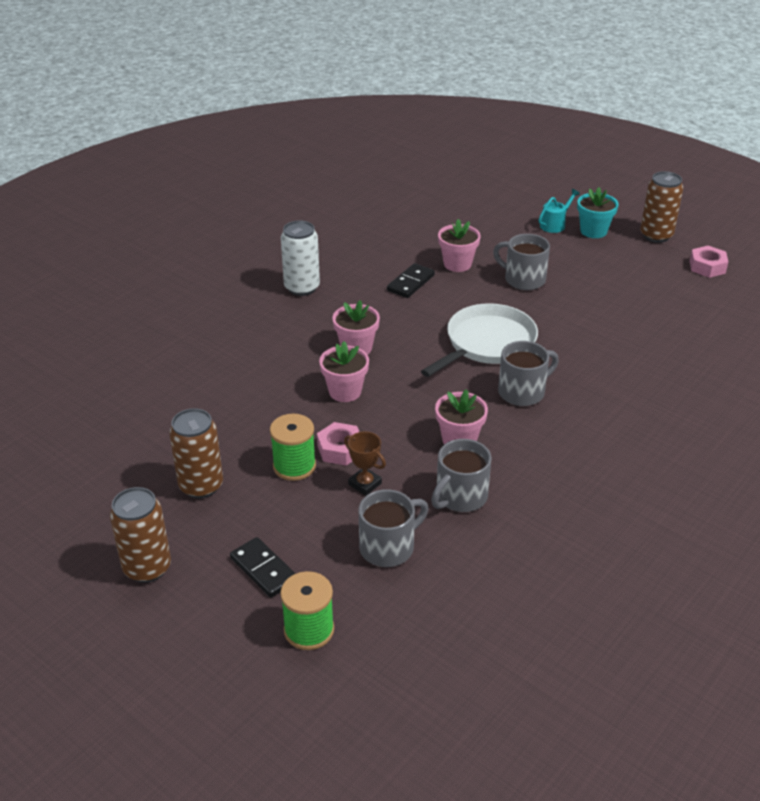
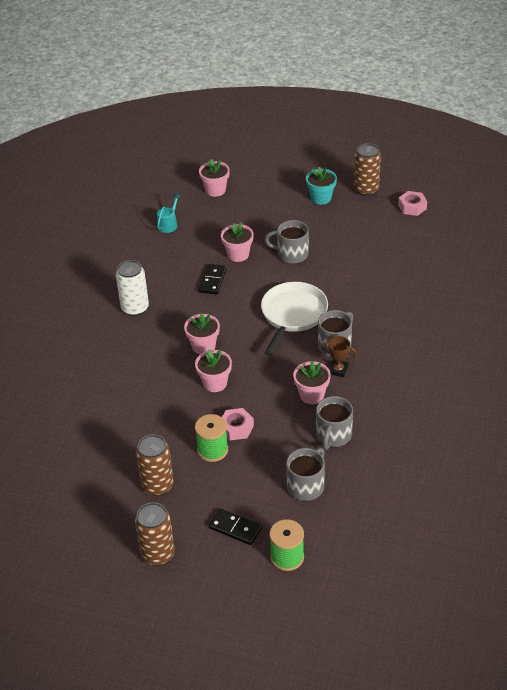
camera: 20 degrees left, 5 degrees up
brown trophy [344,431,386,496] -> brown trophy moved to [321,336,357,377]
turquoise watering can [539,189,580,233] -> turquoise watering can moved to [157,194,181,233]
none -> pink flower pot [199,159,230,197]

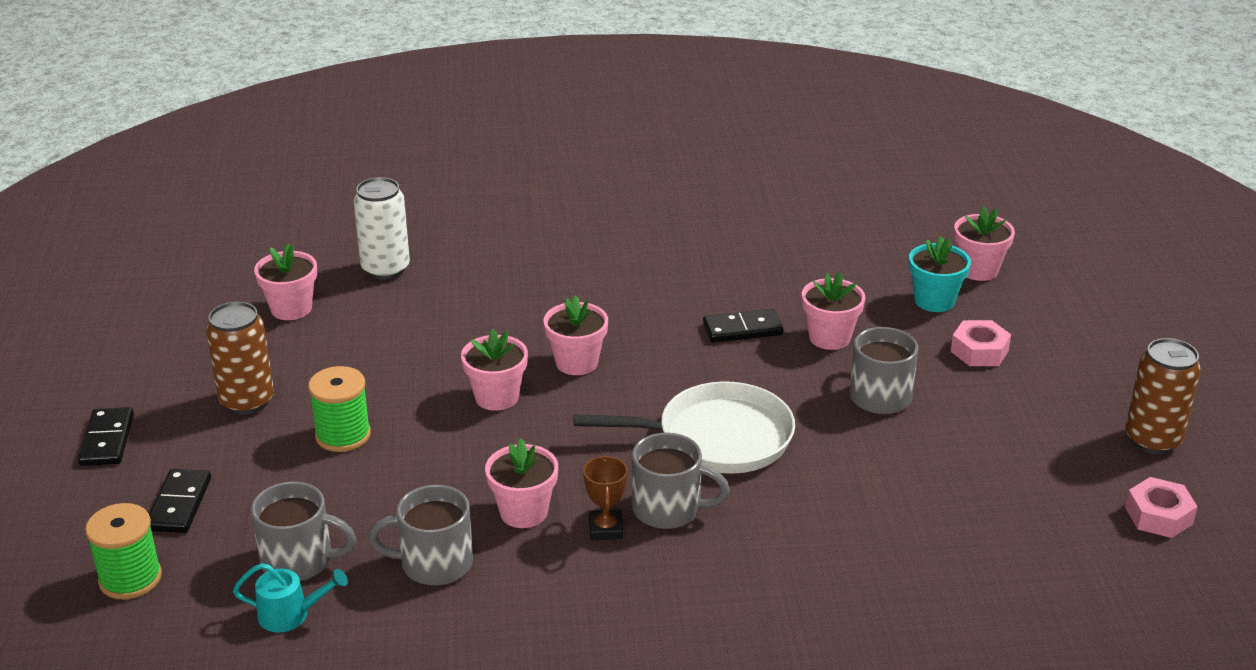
camera: 65 degrees right, 10 degrees down
white can [116,260,149,316] -> white can moved to [354,177,410,280]
brown can [135,502,175,565] -> black domino [78,407,134,466]
turquoise watering can [157,194,181,233] -> turquoise watering can moved to [233,563,348,633]
pink nut [222,408,254,440] -> pink nut moved to [951,320,1011,366]
turquoise flower pot [306,167,337,205] -> turquoise flower pot moved to [909,236,971,312]
none -> pink flower pot [254,244,317,320]

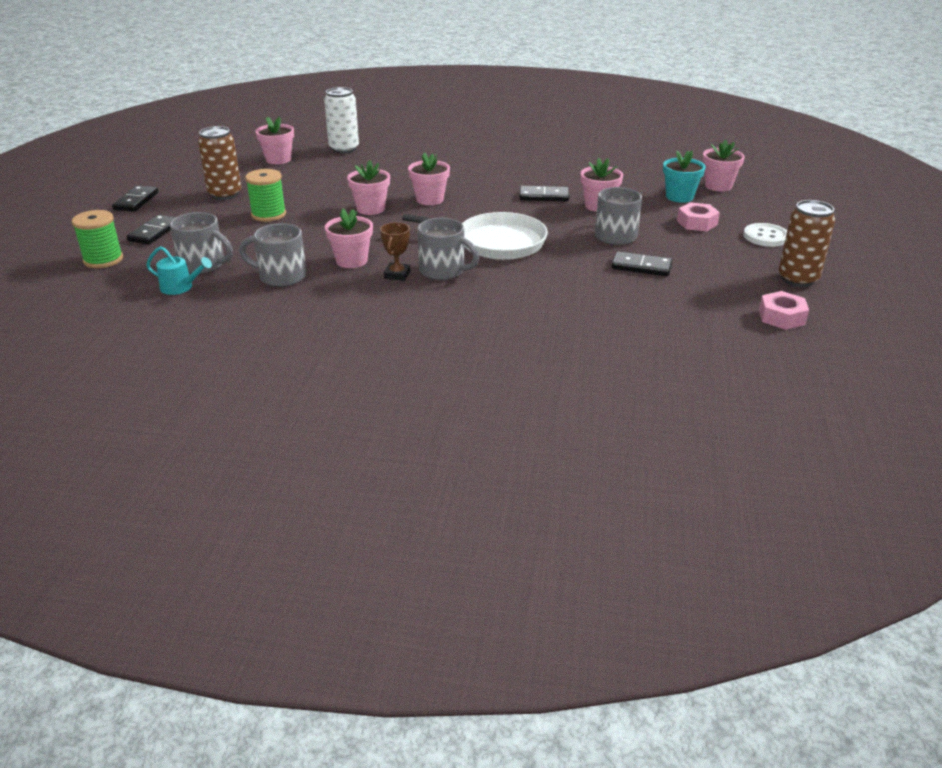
camera: 15 degrees right, 0 degrees up
none -> black domino [611,251,672,276]
none -> white button [744,223,787,247]

